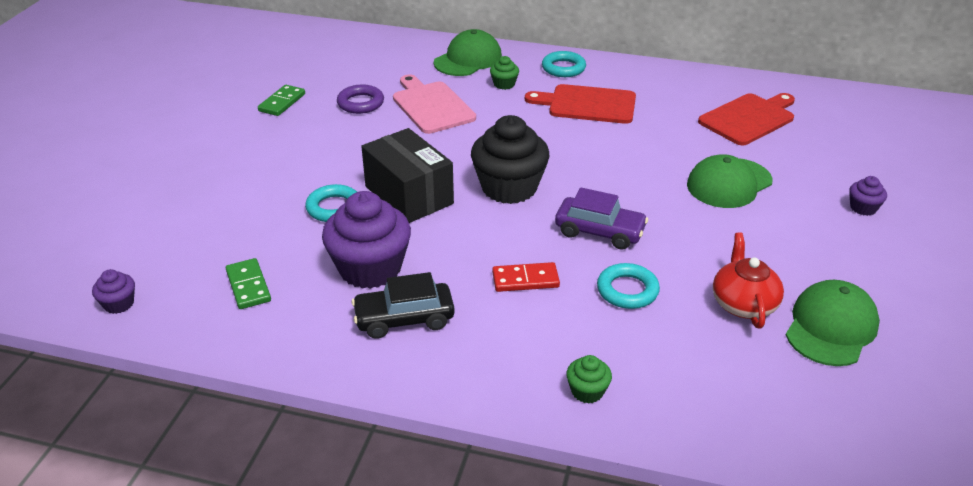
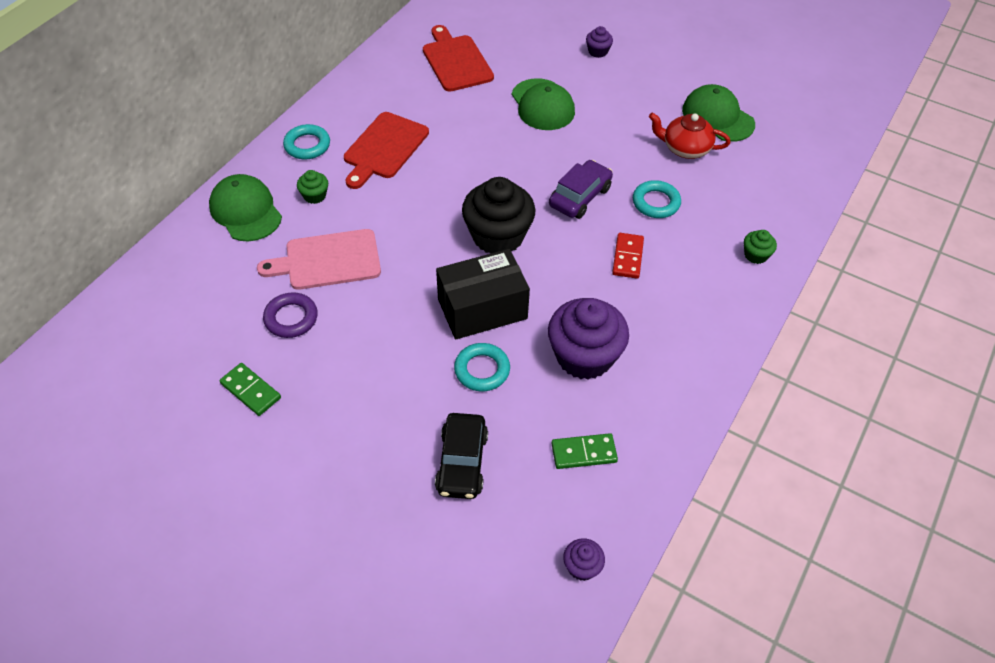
camera: 75 degrees left, 15 degrees up
black car [351,272,455,339] -> black car moved to [435,413,488,499]

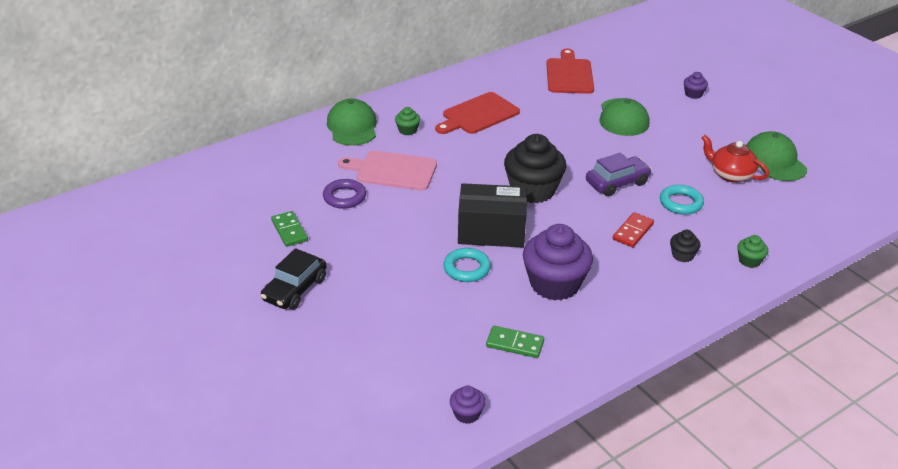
camera: 25 degrees right, 15 degrees down
turquoise ring [283,124,330,159] -> none
black car [435,413,488,499] -> black car moved to [261,248,327,310]
none -> black cupcake [670,230,701,262]

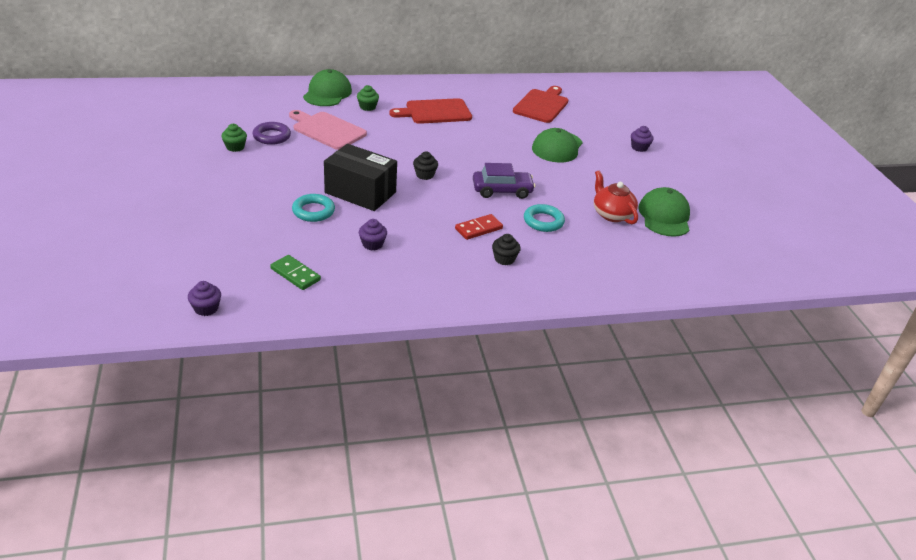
camera: 20 degrees right, 0 degrees up
black car [261,248,327,310] -> none
green domino [271,211,308,247] -> none
black cupcake [504,134,566,203] -> black cupcake [413,152,438,180], size x0.45
purple cupcake [523,224,593,301] -> purple cupcake [359,219,387,250], size x0.45
green cupcake [738,235,768,268] -> green cupcake moved to [221,124,247,152]

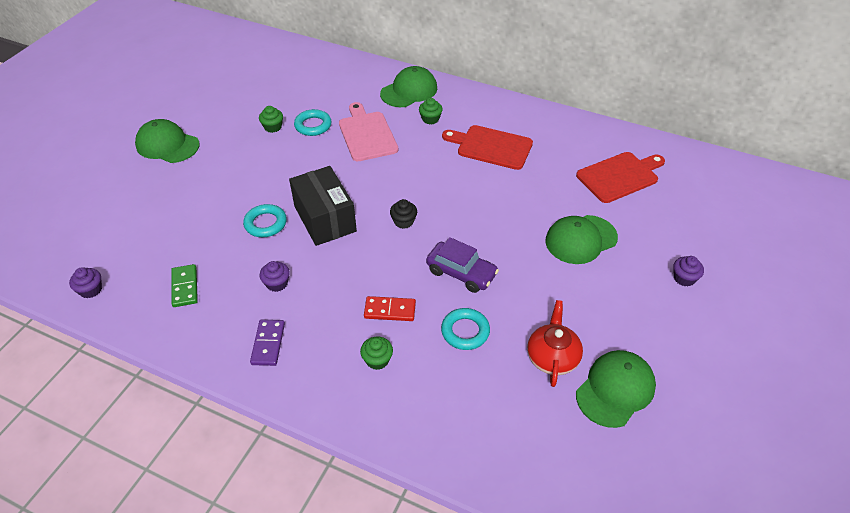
camera: 40 degrees right, 10 degrees up
purple ring [253,122,291,145] -> turquoise ring [294,109,332,136]
black cupcake [492,234,521,265] -> green cupcake [360,336,393,370]
none -> green cap [135,119,199,163]
none -> purple domino [250,320,285,366]

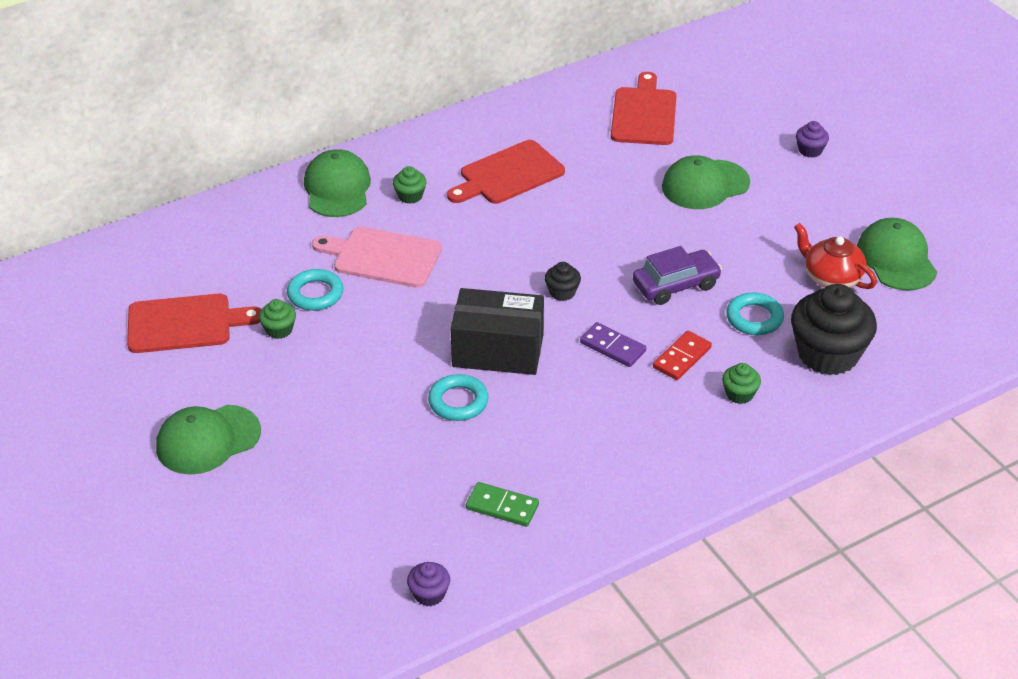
camera: 55 degrees left, 5 degrees down
purple domino [250,320,285,366] -> purple domino moved to [580,322,646,367]
purple cupcake [260,261,290,292] -> none
green cap [545,215,618,264] -> green cap turned 60 degrees clockwise [662,155,750,209]
none -> red cutting board [127,294,261,353]
none -> black cupcake [791,284,877,375]

